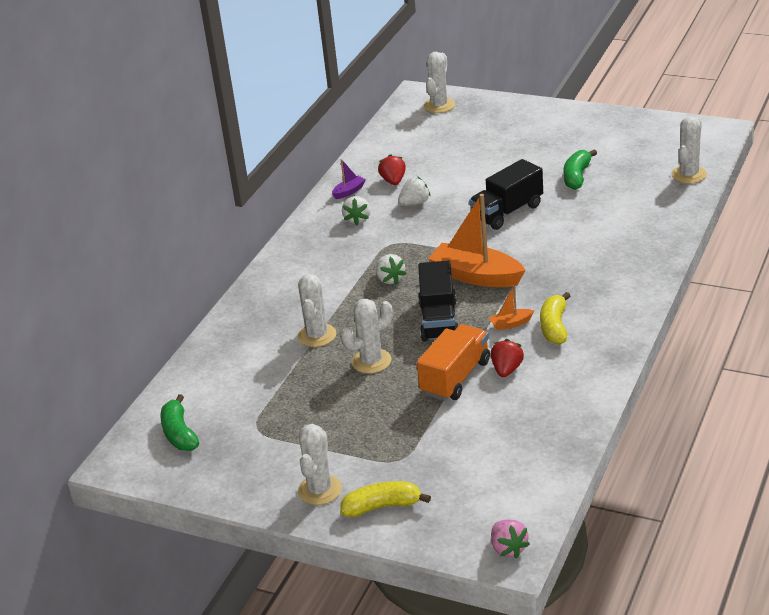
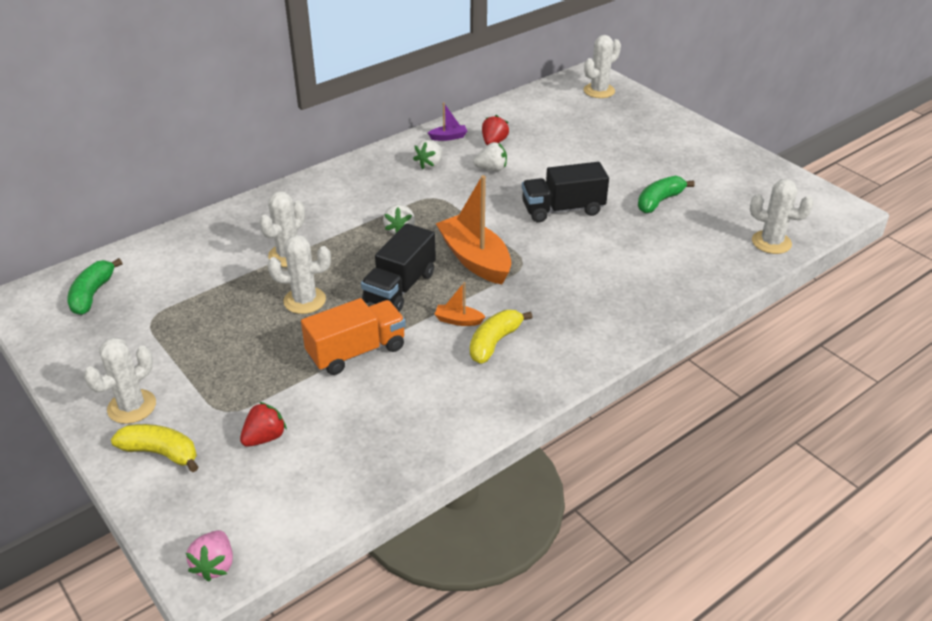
camera: 25 degrees right, 5 degrees up
red strawberry [491,339,524,377] -> red strawberry moved to [240,402,287,447]
white cactus [671,116,707,184] -> white cactus turned 60 degrees clockwise [750,179,814,254]

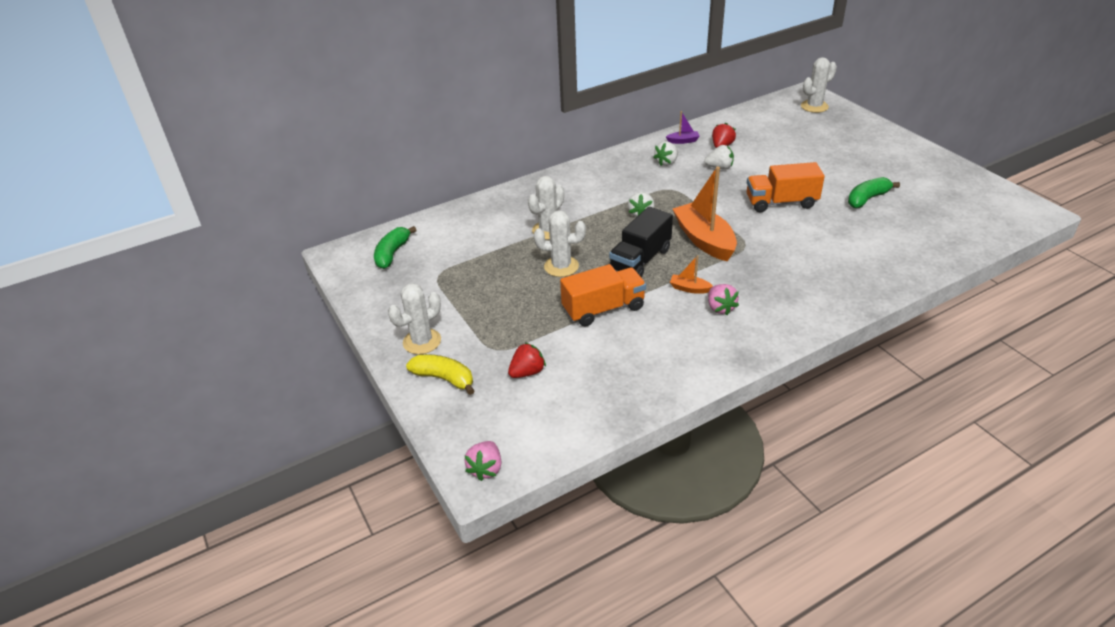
camera: 10 degrees right, 0 degrees up
yellow banana [470,310,533,364] -> pink strawberry [708,284,739,315]
black truck [522,162,609,223] -> orange truck [747,162,825,212]
white cactus [750,179,814,254] -> none

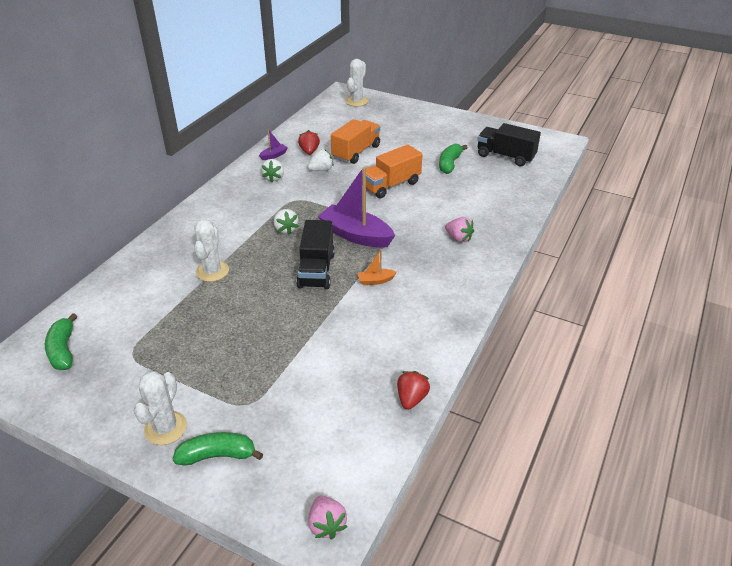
camera: 35 degrees left, 0 degrees up
yellow banana [406,354,474,395] -> green banana [173,432,263,466]
red strawberry [508,342,546,378] -> red strawberry moved to [397,371,430,410]
white cactus [534,210,586,277] -> none
orange truck [560,264,646,326] -> orange truck moved to [331,119,380,164]
orange boat [673,167,737,262] -> purple boat [318,167,395,248]
pink strawberry [708,284,739,315] -> pink strawberry moved to [445,217,474,242]
none -> black truck [477,123,541,166]

